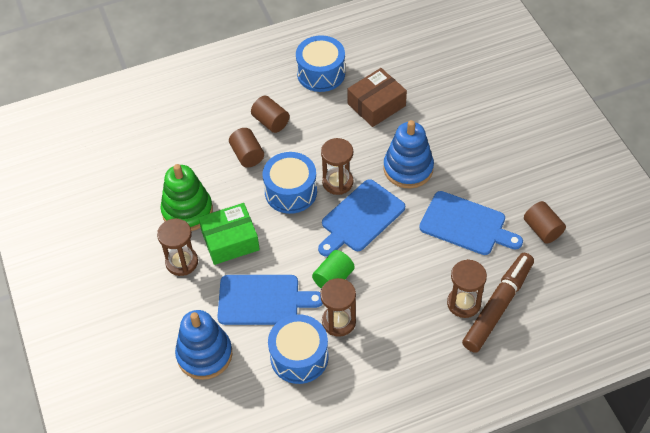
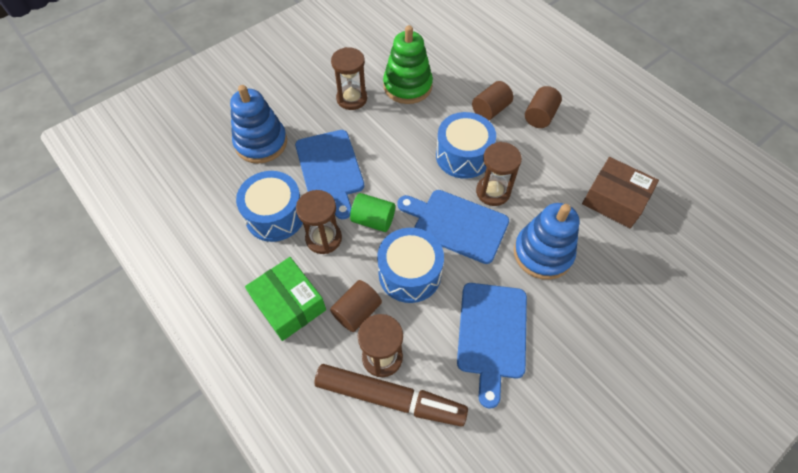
camera: 70 degrees right, 5 degrees up
green box [199,203,260,265] -> green box moved to [245,257,326,341]
blue drum [296,35,345,92] -> blue drum moved to [377,228,444,303]
brown cylinder [524,201,566,243] -> brown cylinder moved to [330,280,382,332]

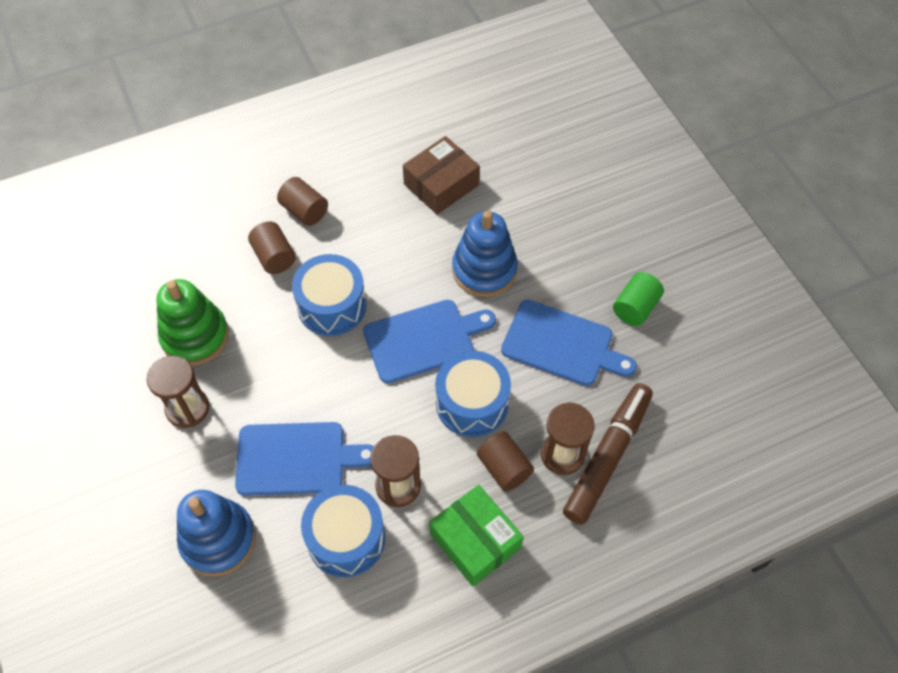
camera: 75 degrees left, 0 degrees up
green box [245,257,326,341] -> green box turned 75 degrees clockwise [429,484,524,587]
green cylinder [350,193,395,232] -> green cylinder moved to [613,272,664,326]
blue cutting board [397,190,509,264] -> blue cutting board turned 150 degrees counterclockwise [363,300,496,383]
brown hourglass [476,142,522,206] -> none

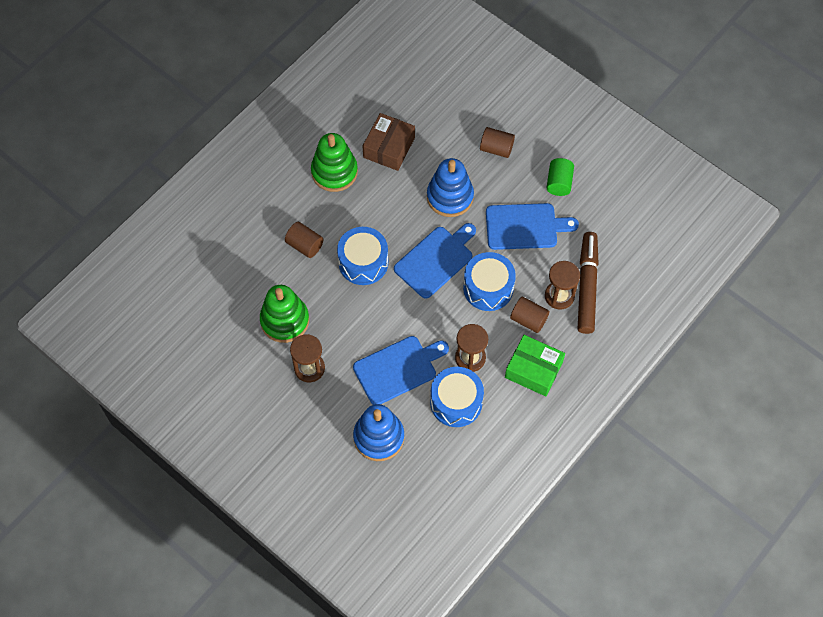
camera: 25 degrees left, 5 degrees up
brown cylinder [277,177,328,226] -> brown cylinder moved to [480,127,515,158]
none -> green stacking toy [311,133,358,192]

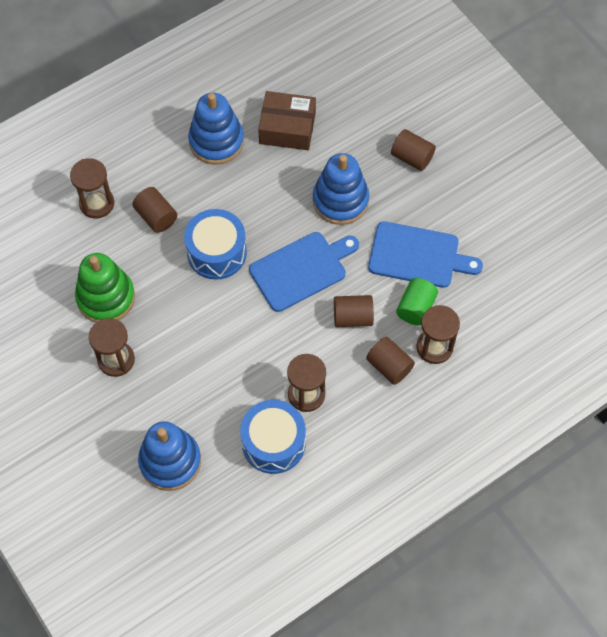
camera: 15 degrees right, 0 degrees up
green stacking toy [311,133,358,192] -> blue stacking toy [188,93,244,165]
blue cutting board [353,336,449,405] -> none
brown box [363,113,415,171] -> brown box turned 60 degrees clockwise [258,91,316,150]
blue drum [463,252,516,311] -> brown cylinder [334,295,374,327]
green box [505,335,565,396] -> none
green cylinder [547,158,574,196] -> green cylinder moved to [396,278,438,325]
brown marker [578,232,599,334] -> none
none -> brown hourglass [70,158,114,219]

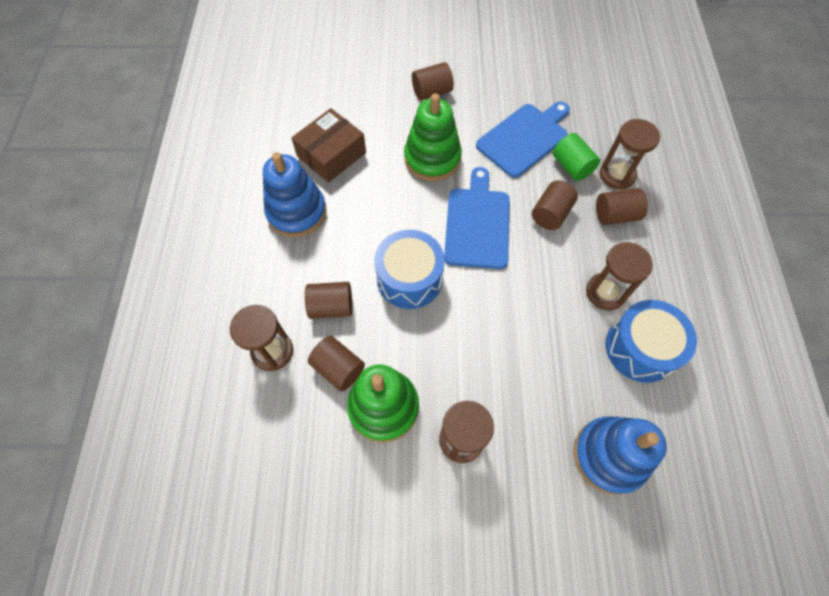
camera: 55 degrees left, 0 degrees up
blue stacking toy [313,153,369,225] -> green stacking toy [404,94,462,181]
none -> brown cylinder [308,336,365,391]

